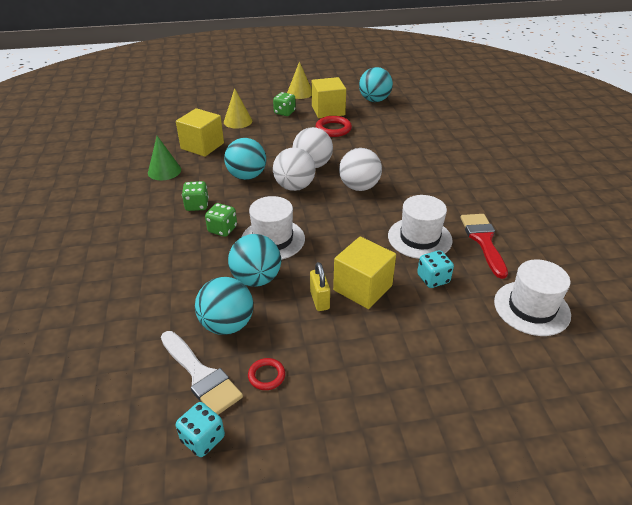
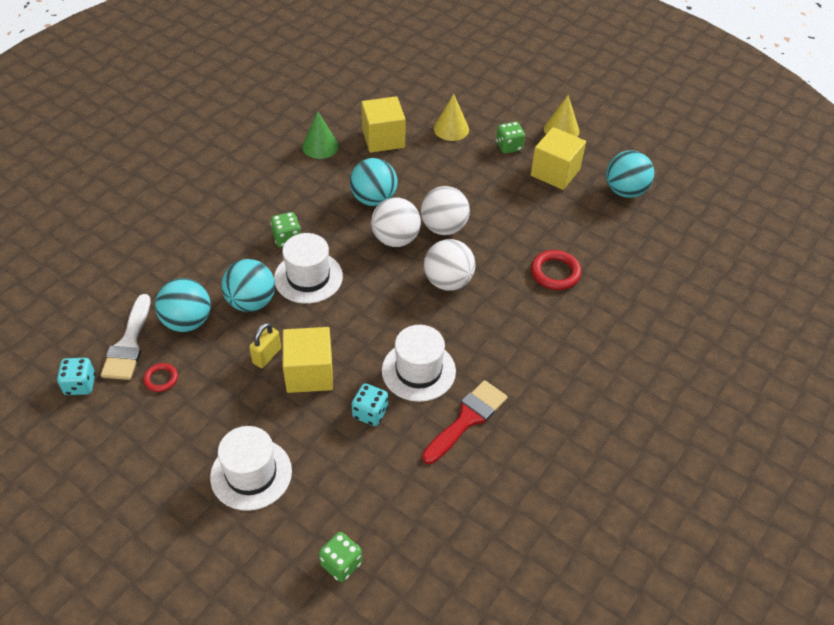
camera: 45 degrees right, 10 degrees up
green dice [182,181,209,211] -> green dice moved to [319,532,362,582]
red ring [316,116,352,137] -> red ring moved to [531,250,582,290]
white hat [494,260,571,336] -> white hat moved to [210,426,292,511]

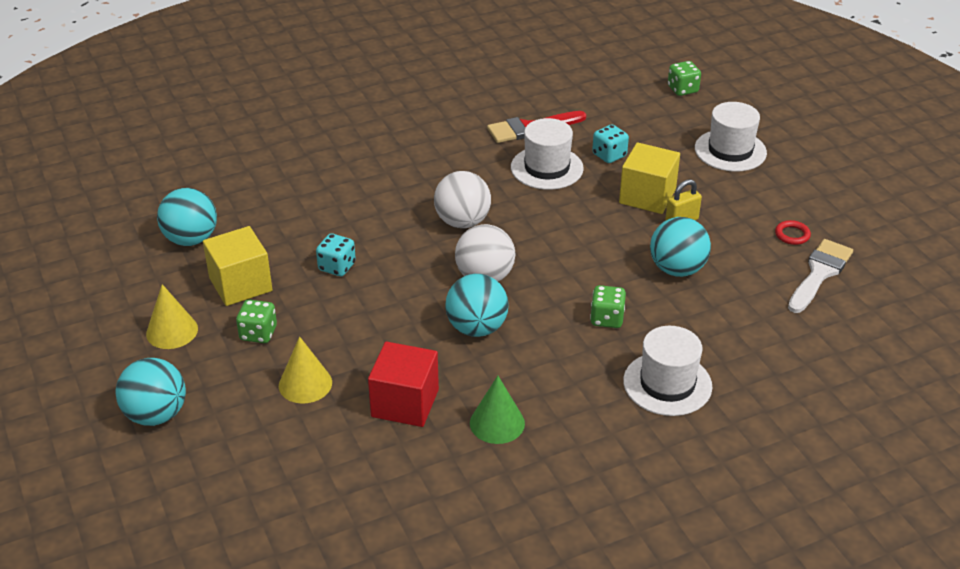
camera: 150 degrees left, 10 degrees down
turquoise dice [57,358,95,395] -> turquoise dice moved to [316,234,356,276]
turquoise ball [155,278,211,332] -> turquoise ball moved to [116,358,186,426]
white hat [274,233,343,304] -> white hat moved to [623,326,712,416]
yellow cube [361,96,406,153] -> red cube [368,342,439,427]
white ball [421,186,470,235] -> none
red ring [531,250,582,290] -> none

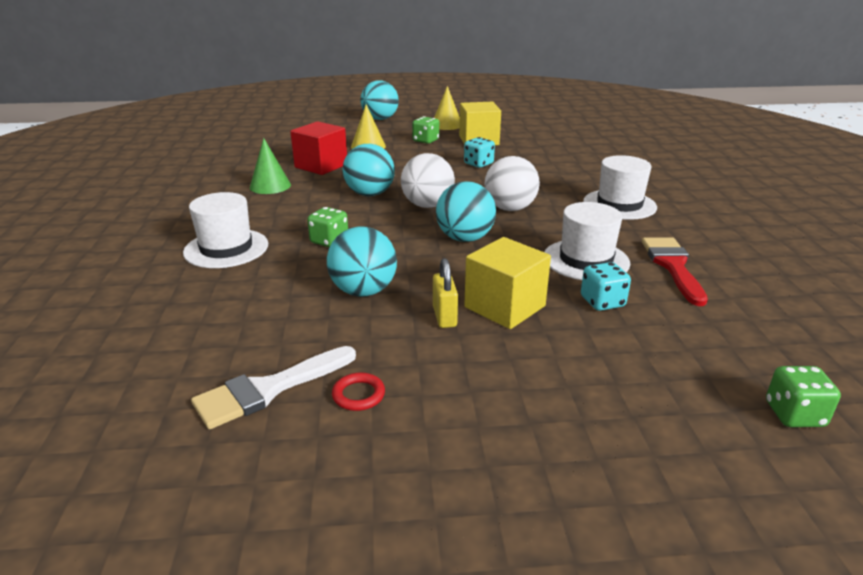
camera: 110 degrees right, 10 degrees down
turquoise ball [157,188,217,246] -> turquoise ball moved to [436,181,496,242]
white hat [695,102,767,172] -> white hat moved to [583,155,657,220]
white brush [788,239,853,313] -> white brush turned 90 degrees clockwise [191,346,356,429]

